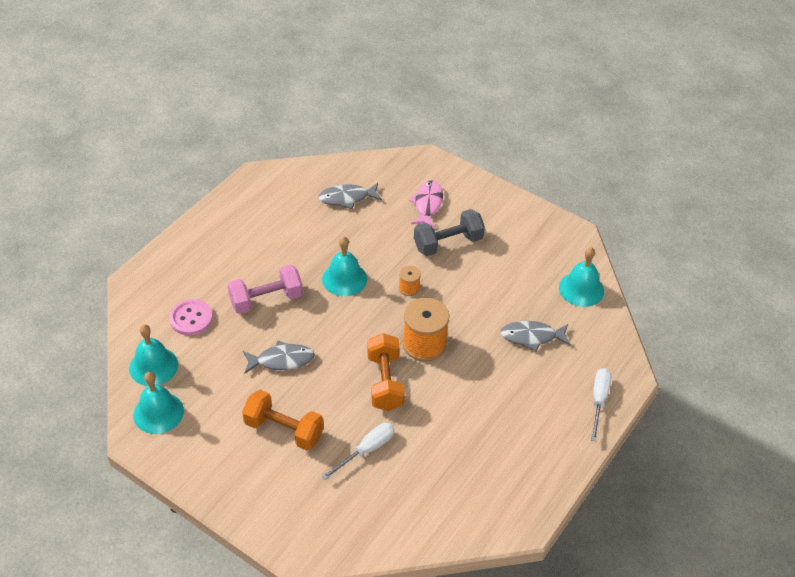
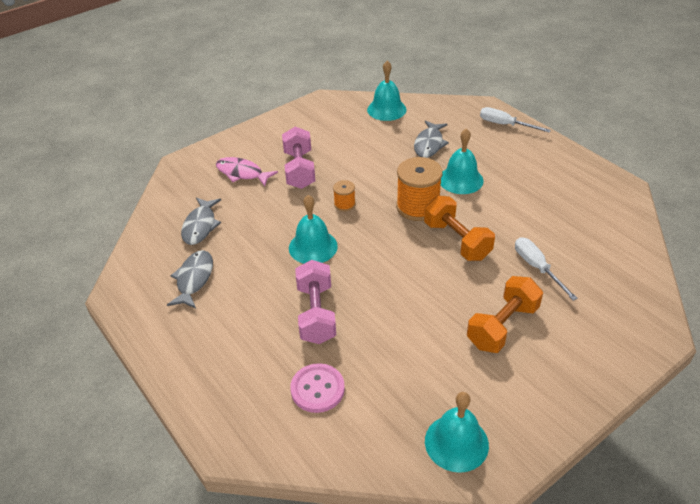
camera: 70 degrees left, 5 degrees down
turquoise bell [129,324,178,386] -> turquoise bell moved to [441,128,484,194]
grey fish [243,341,315,373] -> grey fish moved to [167,250,213,308]
orange dumbbell [367,333,405,411] -> orange dumbbell turned 45 degrees clockwise [424,195,495,261]
grey dumbbell [414,209,485,256] -> pink dumbbell [282,127,315,189]

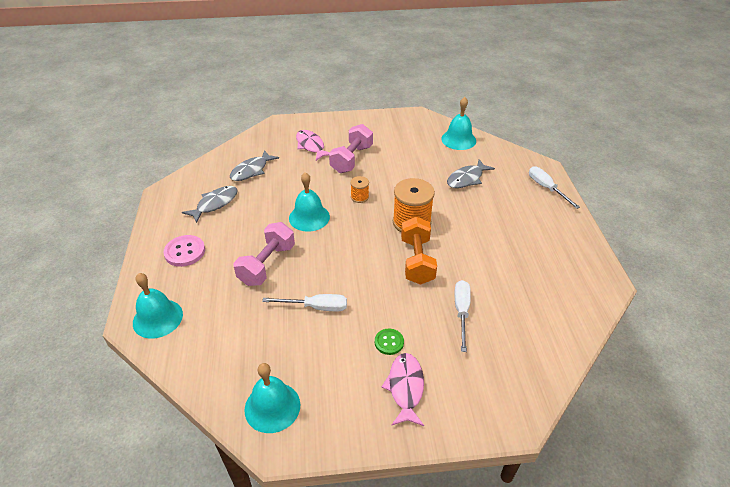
camera: 30 degrees right, 0 degrees up
pink button [290,363,345,413] -> pink button moved to [163,235,205,267]
turquoise bell [441,128,484,194] -> turquoise bell moved to [133,273,183,339]
orange dumbbell [467,276,543,353] -> green button [375,328,404,355]
none -> white screwdriver [262,294,347,311]
none -> pink fish [382,353,424,426]

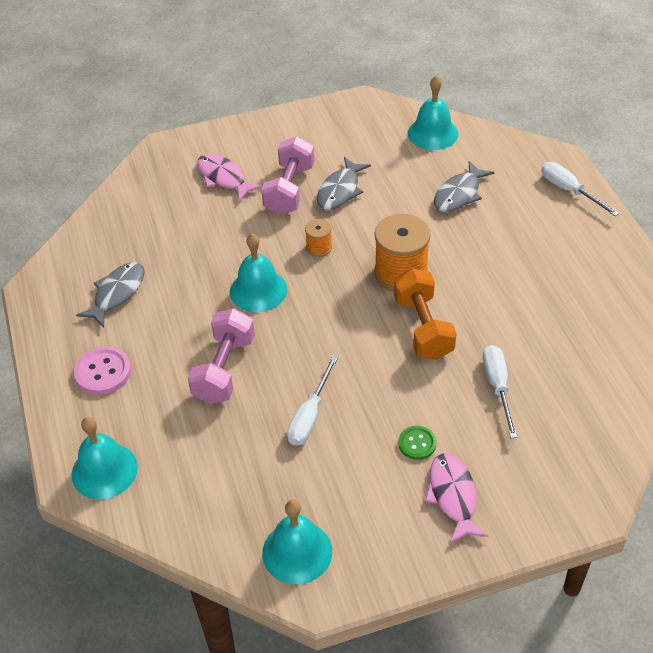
camera: 10 degrees left, 5 degrees up
grey fish [230,150,279,181] -> grey fish moved to [317,157,371,210]
white screwdriver [262,294,347,311] -> white screwdriver turned 120 degrees clockwise [287,356,338,446]

